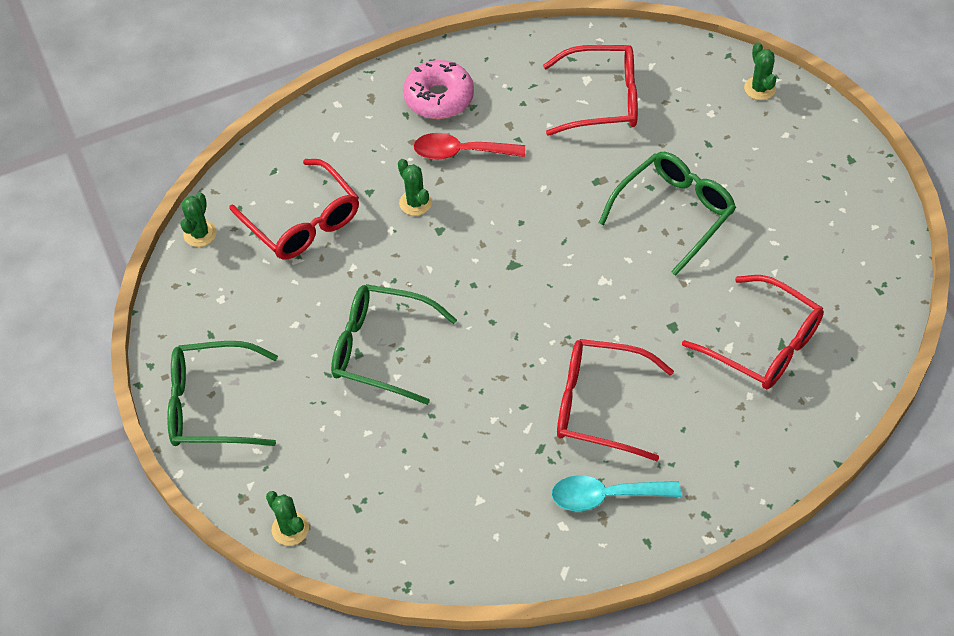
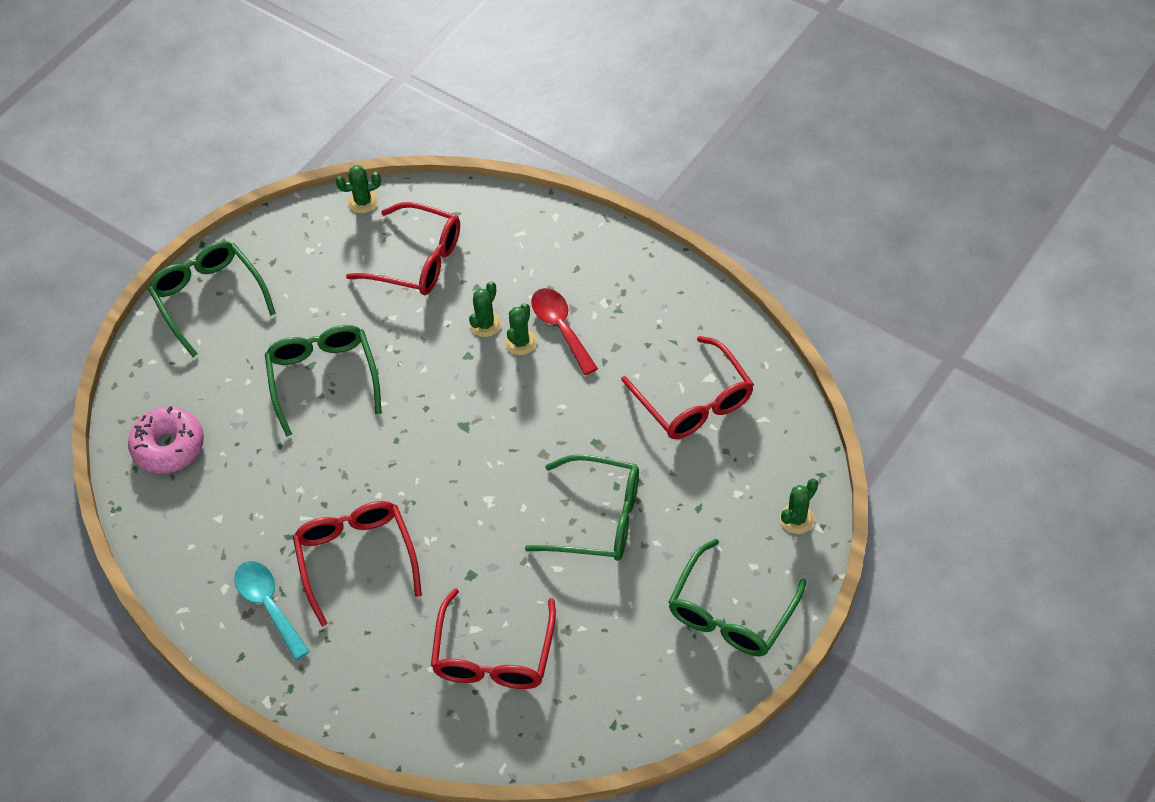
camera: 60 degrees right, 0 degrees up
red glasses [229,159,359,259] -> red glasses turned 90 degrees counterclockwise [346,202,460,295]
green cactus [266,491,309,546] -> green cactus moved to [505,303,537,355]
pink donut [403,60,474,119] -> pink donut moved to [128,406,204,474]
none -> green glasses [668,539,807,656]

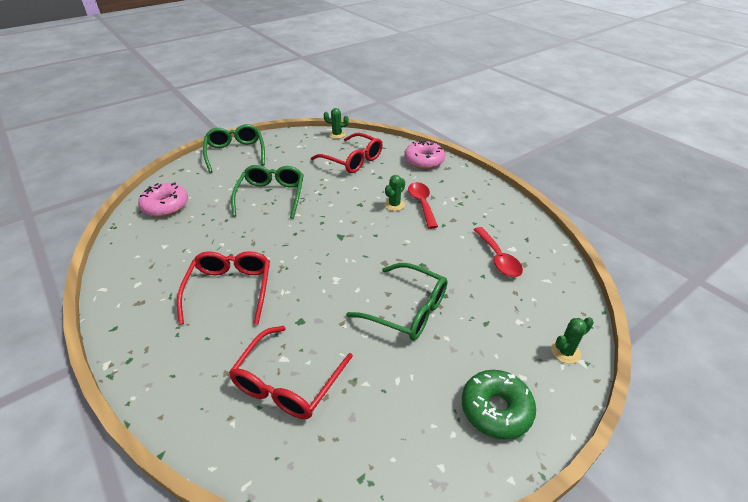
camera: 15 degrees right, 15 degrees down
turquoise spoon [234,561,310,660] -> none
green cactus [469,281,501,337] -> none
red glasses [621,336,754,439] -> red spoon [473,227,523,277]
green glasses [668,539,807,656] -> green donut [462,370,536,440]
none -> pink donut [404,140,445,169]

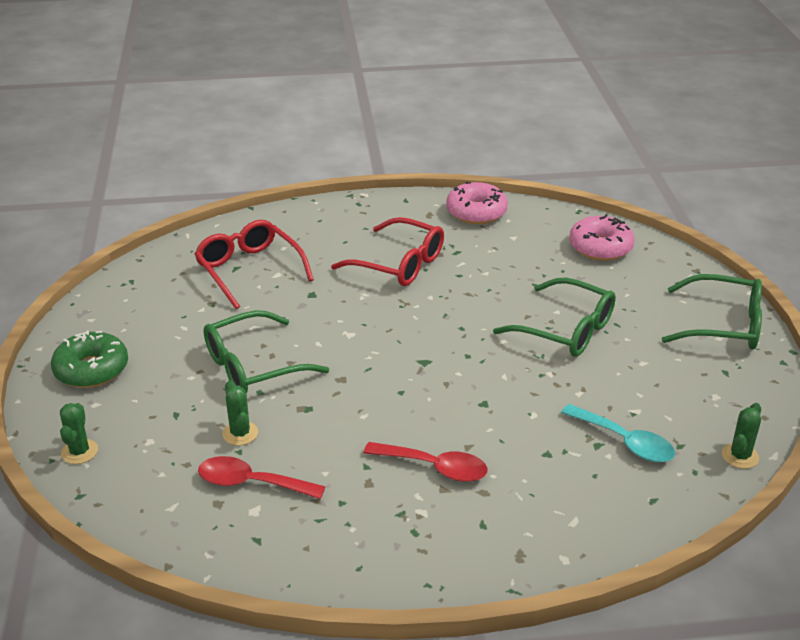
camera: 120 degrees right, 5 degrees down
red glasses [311,133,383,173] -> turquoise spoon [561,404,675,463]
green cactus [384,175,405,211] -> green cactus moved to [222,380,258,445]
pink donut [404,140,445,169] -> pink donut moved to [446,182,508,224]

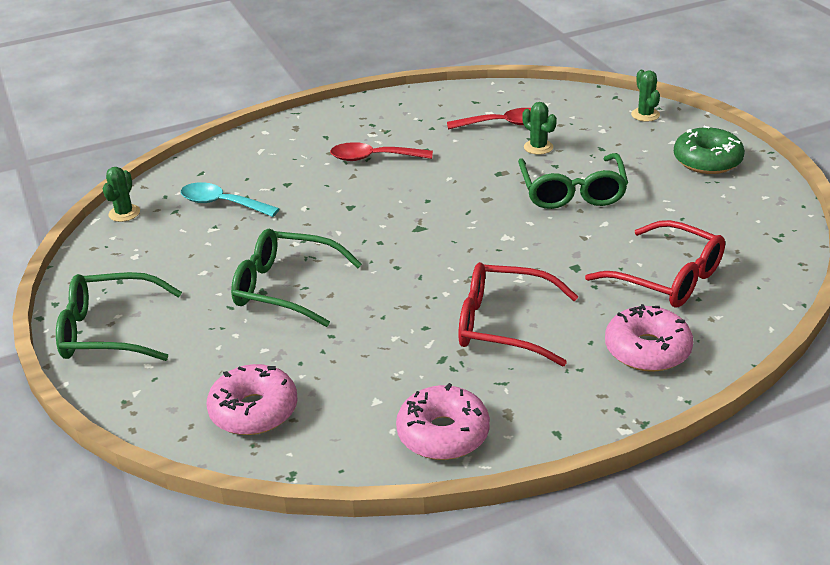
camera: 165 degrees right, 0 degrees up
green glasses [203,310,329,394] -> green glasses turned 135 degrees clockwise [518,153,628,209]
none -> pink donut [605,304,694,372]

